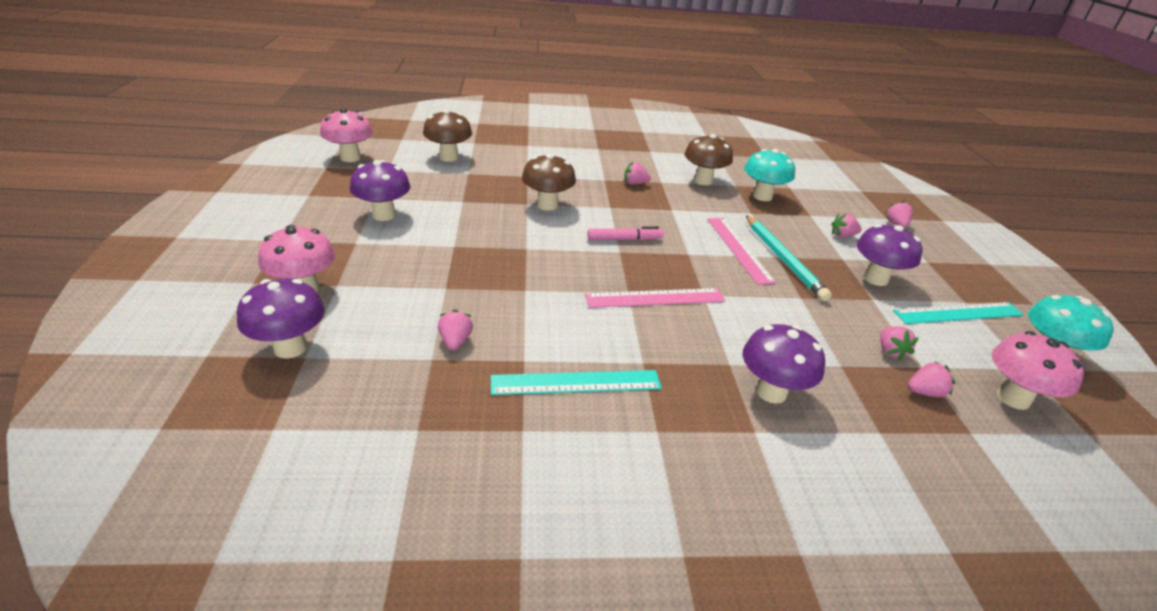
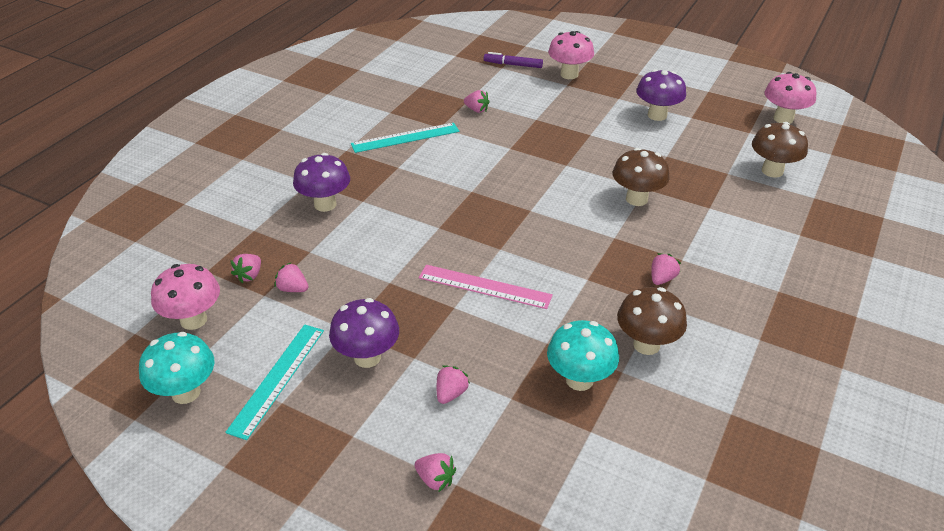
camera: 125 degrees right, 5 degrees up
purple mushroom [237,279,325,359] -> purple marker [484,52,543,68]
turquoise ruler [491,370,662,395] -> turquoise ruler turned 45 degrees clockwise [351,123,459,153]
pink ruler [585,288,725,308] -> none
pink marker [587,226,664,240] -> none
turquoise pencil [746,215,832,301] -> none

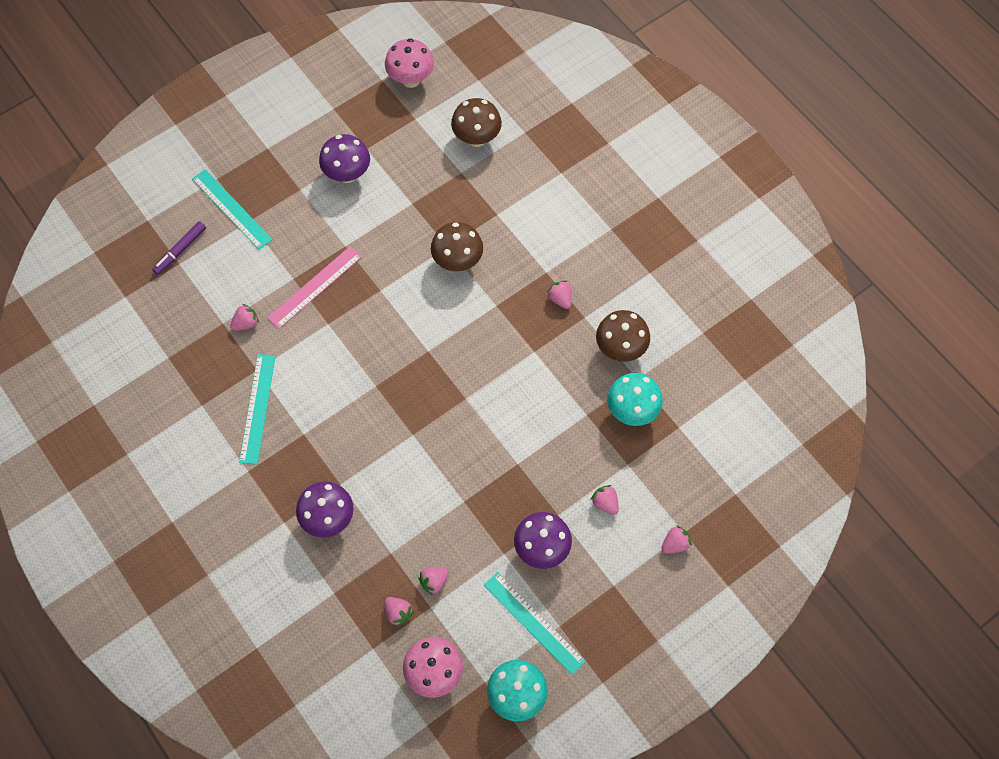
camera: 65 degrees left, 25 degrees up
pink ruler [419,265,553,309] -> pink ruler moved to [267,246,362,329]
pink mushroom [548,31,594,79] -> turquoise ruler [192,169,273,250]

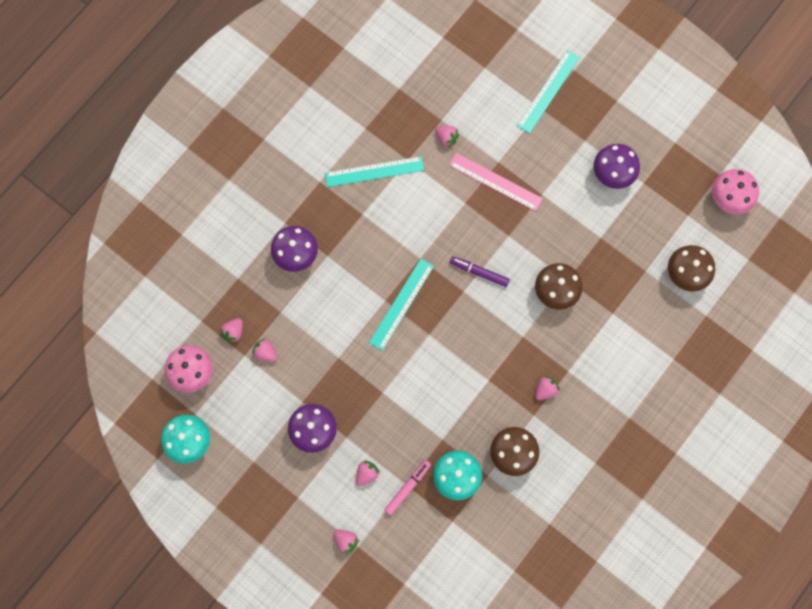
camera: 75 degrees right, 10 degrees up
purple marker [152,221,206,275] -> purple marker moved to [450,256,510,287]
turquoise ruler [484,572,586,675] -> turquoise ruler moved to [369,259,434,351]
none -> pink marker [384,460,431,515]

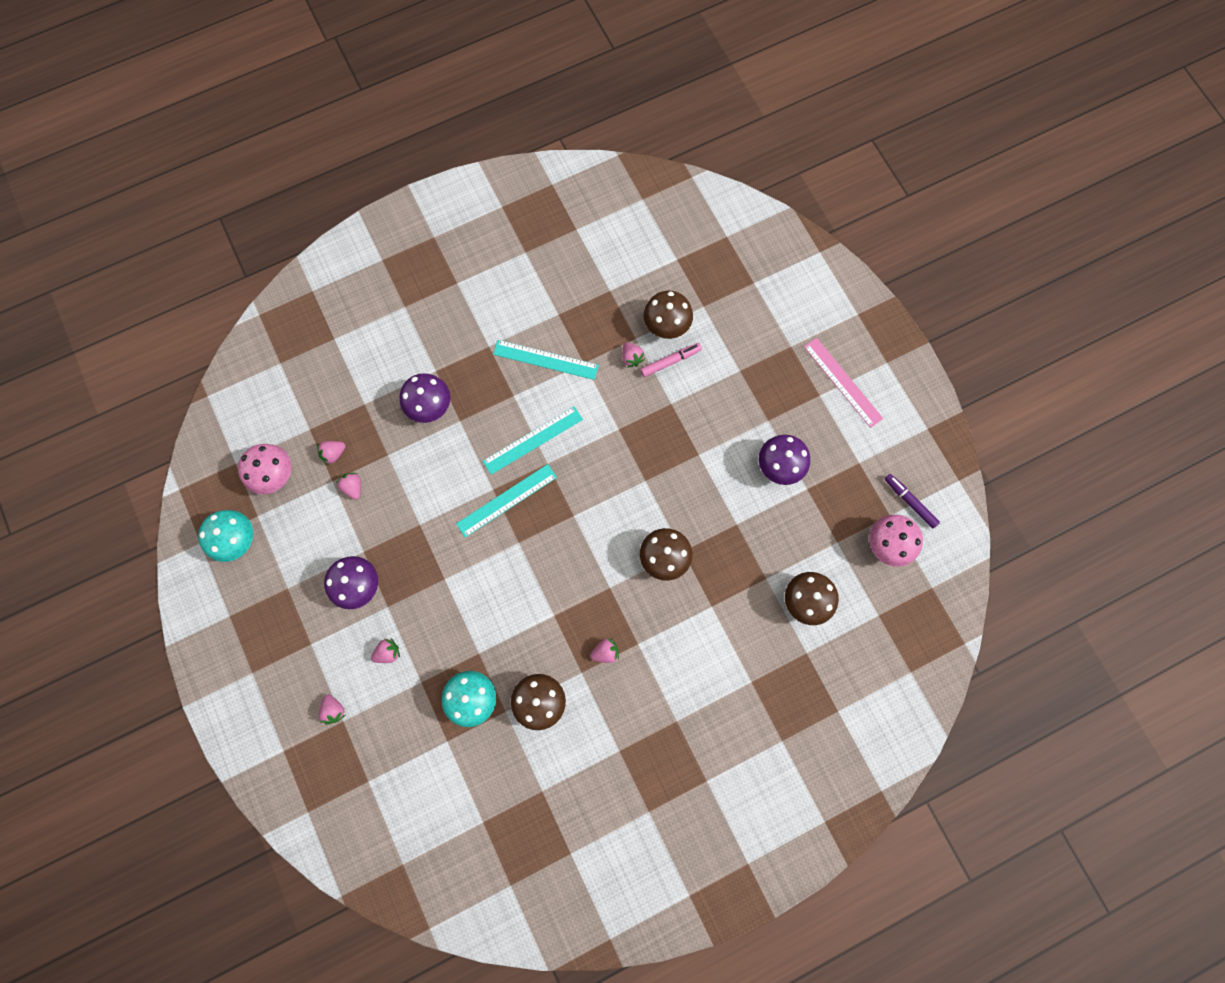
camera: 25 degrees right, 0 degrees up
pink marker [384,460,431,515] -> pink marker moved to [640,343,702,377]
pink ruler [449,153,543,211] -> pink ruler moved to [804,338,883,428]
purple marker [450,256,510,287] -> purple marker moved to [885,474,940,528]
turquoise ruler [517,50,580,134] -> turquoise ruler moved to [483,406,583,475]
none -> brown mushroom [644,291,693,339]

